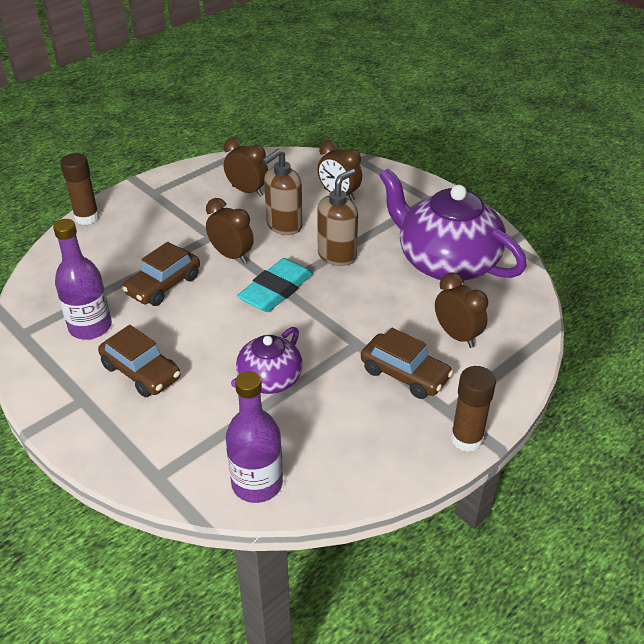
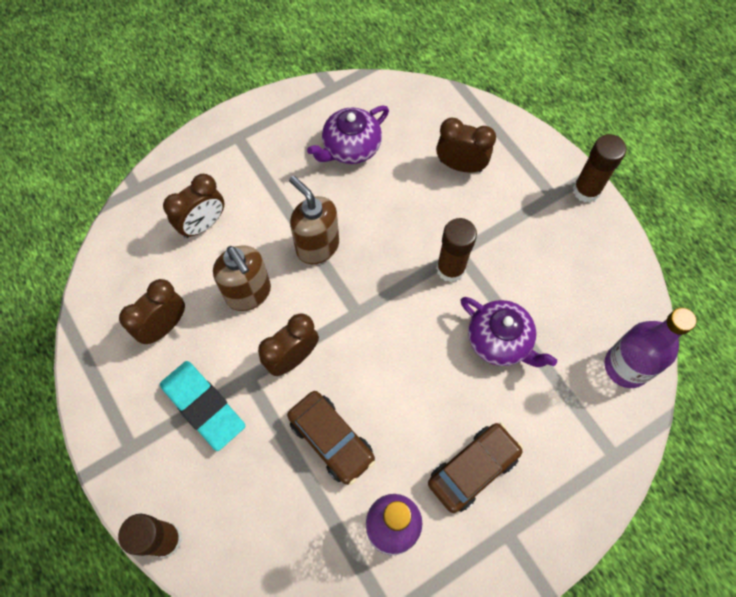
camera: 80 degrees left, 25 degrees up
turquoise eraser [237,258,313,312] -> turquoise eraser moved to [160,361,245,451]
brown car [361,328,453,399] -> none
purple teapot [379,168,527,281] -> purple teapot [307,106,389,164], size x0.55
brown clock [435,272,488,348] -> brown clock turned 45 degrees clockwise [436,118,496,173]
none -> brown glue stick [436,218,477,282]

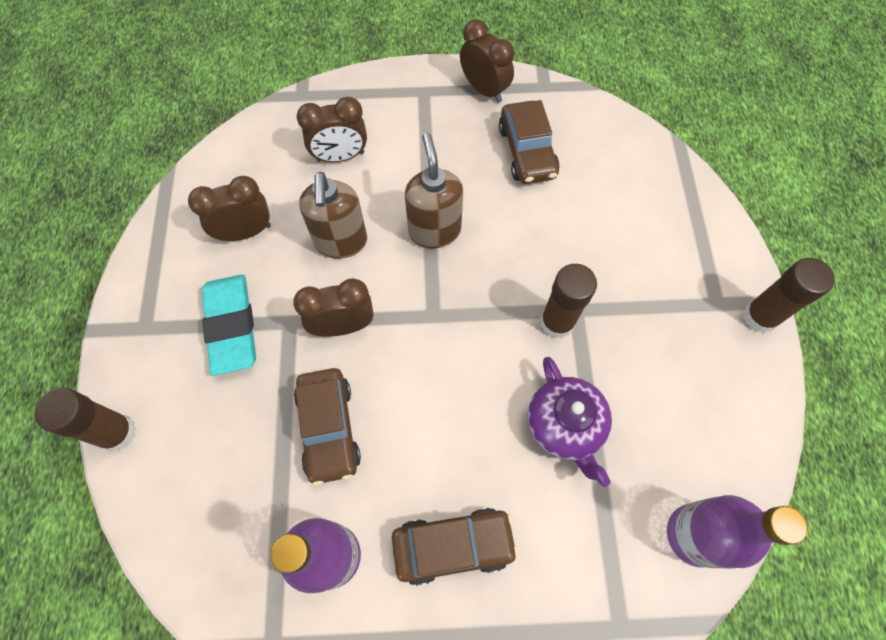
camera: 30 degrees right, 0 degrees up
purple teapot [307,106,389,164] -> brown car [499,100,560,184]
brown clock [436,118,496,173] -> brown clock moved to [460,19,514,103]

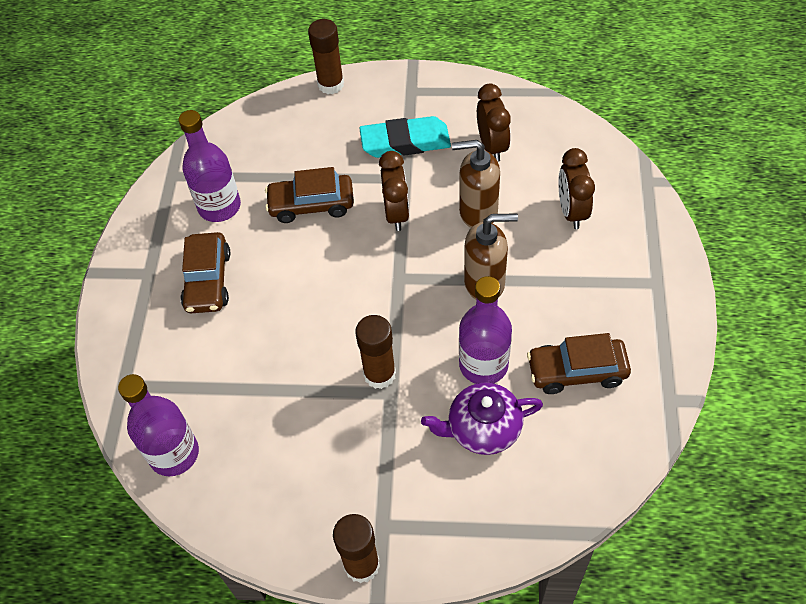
camera: 100 degrees right, 10 degrees down
brown clock [460,19,514,103] -> none
purple teapot [528,357,612,487] -> purple teapot moved to [421,383,543,455]
none -> purple bottle [459,276,512,384]

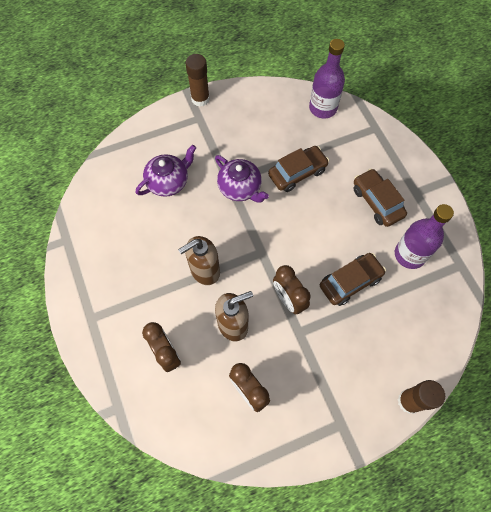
camera: 150 degrees right, 10 degrees up
brown glue stick [355,315,396,389] -> purple teapot [215,155,269,203]
turquoise eraser [359,116,451,158] -> none
purple bottle [459,276,512,384] -> none
brown car [527,333,631,394] -> brown car moved to [268,146,329,192]

